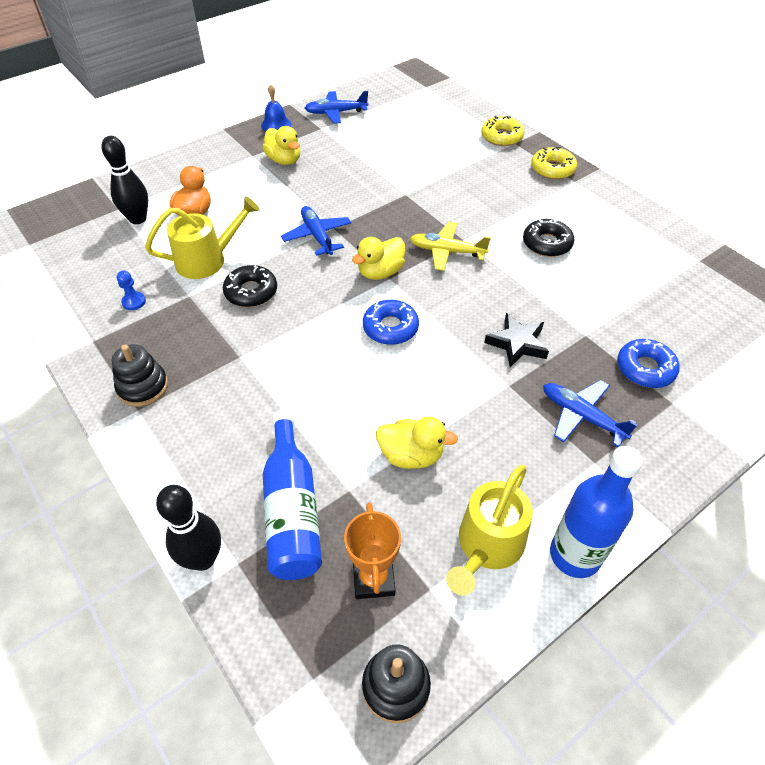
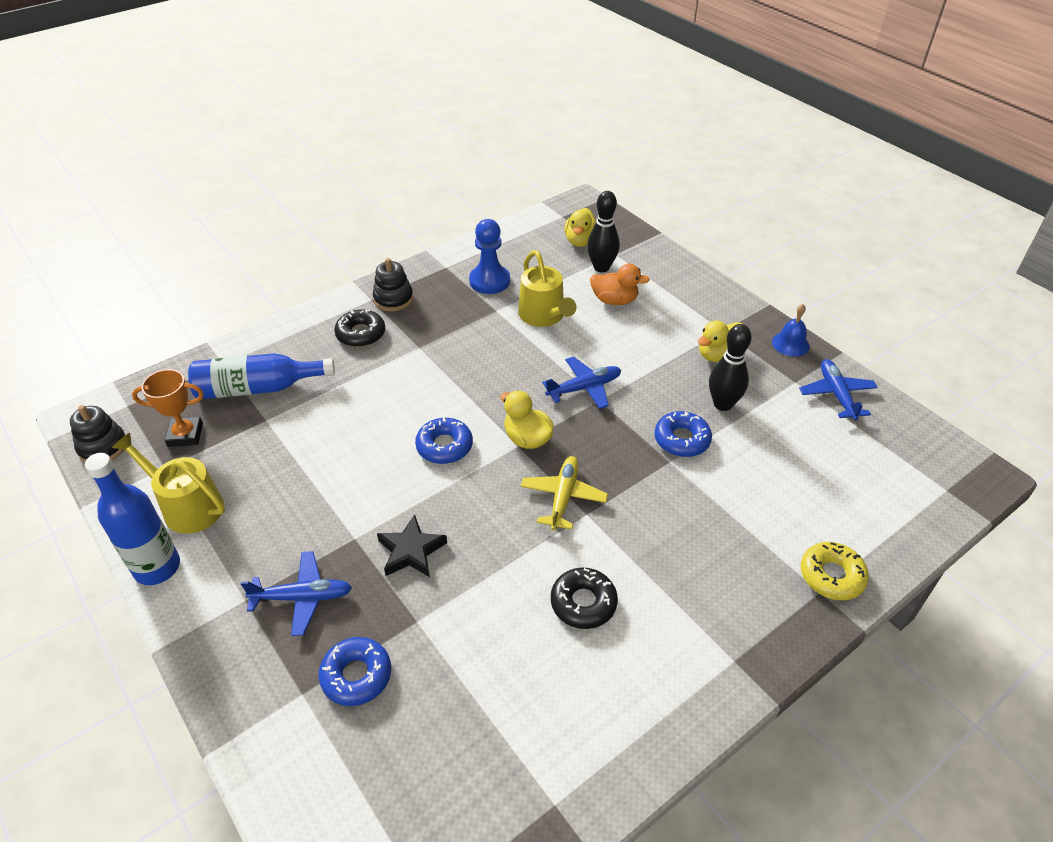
camera: 90 degrees right, 5 degrees down
blue pawn [117,271,146,310] -> blue pawn [469,219,510,294], size x2.06
black bowling pin [156,485,221,571] -> black bowling pin moved to [709,324,752,411]
black donut [223,265,277,307] -> black donut moved to [334,309,385,347]
yellow duck [376,417,458,469] -> yellow duck moved to [564,208,596,247]
yellow donut [531,147,577,180] -> none
blue plane [543,380,637,447] -> blue plane turned 45 degrees clockwise [241,551,352,636]
none -> blue donut [654,411,712,457]

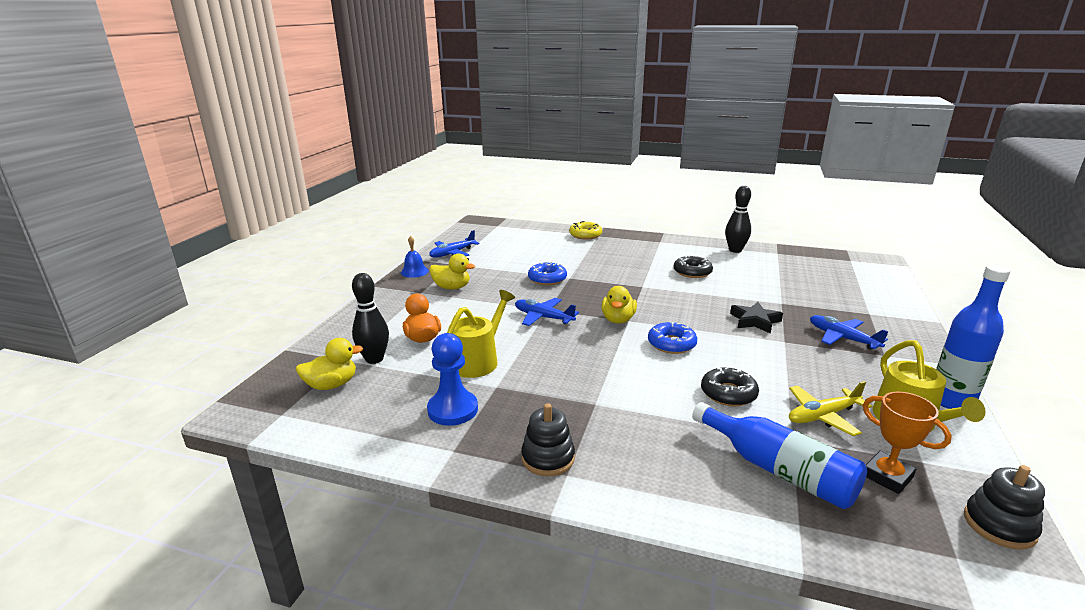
camera: 125 degrees left, 20 degrees down
blue donut [319,637,391,706] -> none
black donut [334,309,385,347] -> black donut moved to [701,367,759,406]
yellow plane [521,456,608,530] -> yellow plane moved to [789,381,872,436]
black bowling pin [709,324,752,411] -> black bowling pin moved to [725,186,751,253]

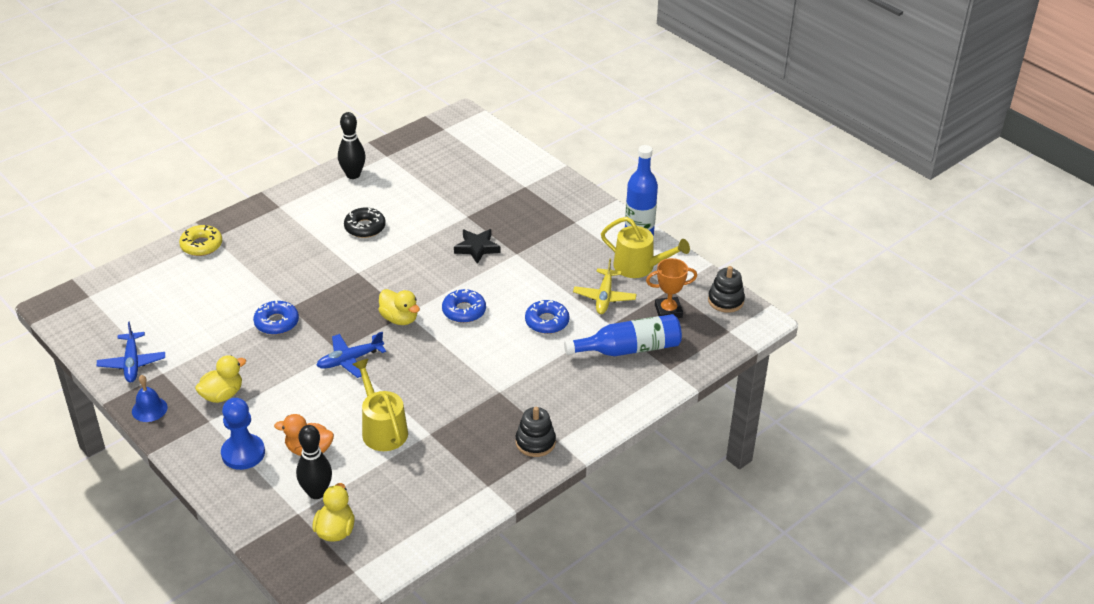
camera: 60 degrees left, 15 degrees up
blue pawn [427,333,478,426] -> blue pawn moved to [221,398,265,470]
black donut [701,367,759,406] -> blue donut [525,300,569,334]
blue plane [810,315,889,350] -> none

